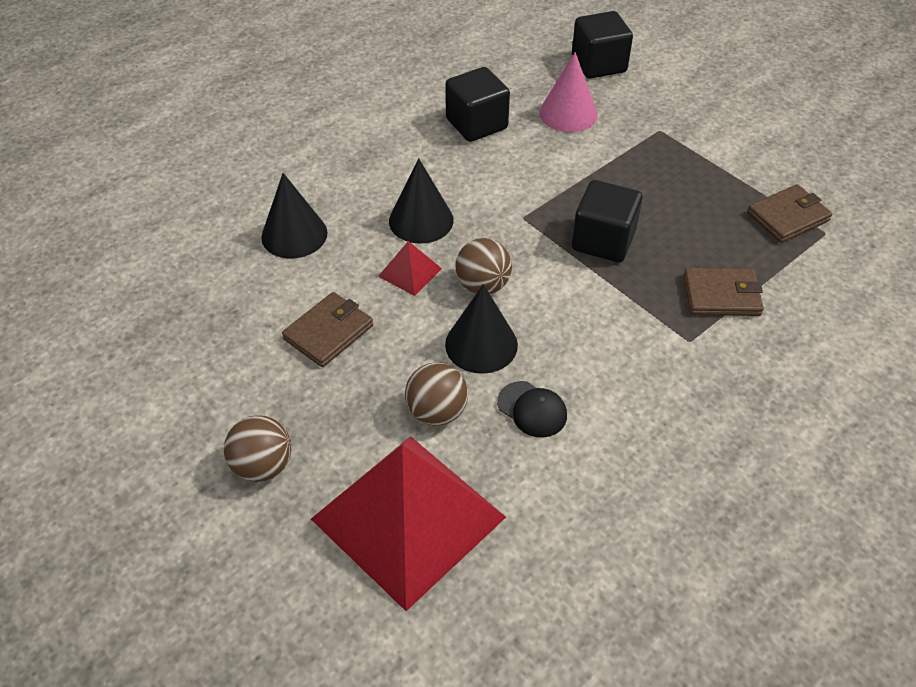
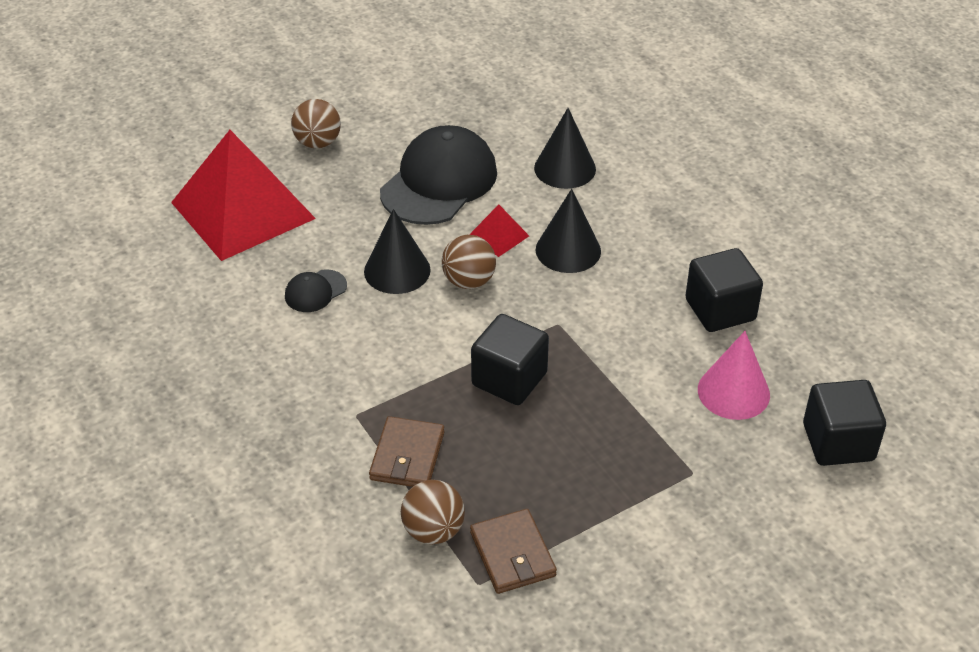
camera: 100 degrees right, 5 degrees down
brown wallet [282,292,373,367] -> black cap [380,125,497,225]
brown ball [405,362,468,426] -> brown ball moved to [401,480,465,544]

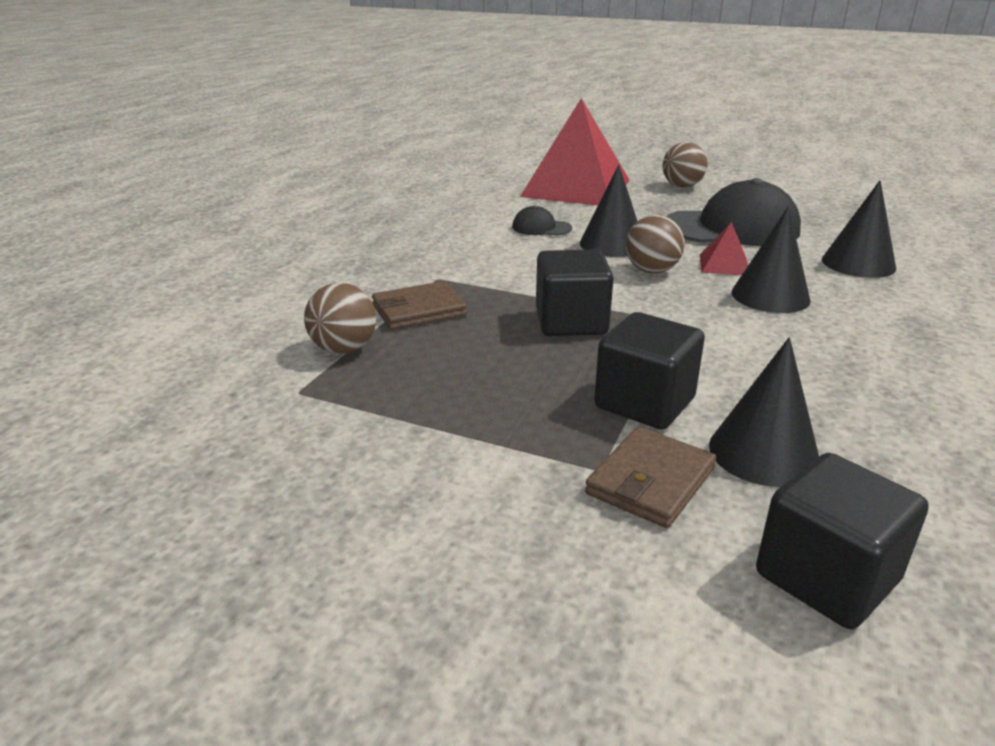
camera: 55 degrees right, 15 degrees down
brown wallet [470,509,557,594] -> brown wallet moved to [585,427,716,528]
black cube [685,248,763,332] -> black cube moved to [594,312,705,430]
pink cone [698,331,770,420] -> black cone [709,337,819,487]

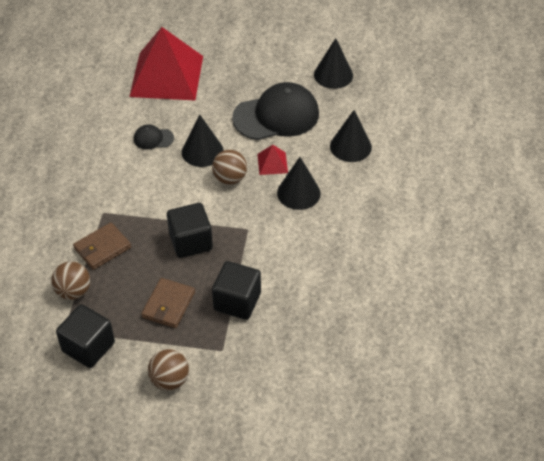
camera: 15 degrees left, 20 degrees up
brown wallet [585,427,716,528] -> brown wallet moved to [141,278,195,328]
brown ball [662,142,708,187] -> brown ball moved to [148,349,189,391]
black cone [709,337,819,487] -> black cone moved to [314,38,353,89]
black cube [756,453,928,629] -> black cube moved to [56,304,115,368]

